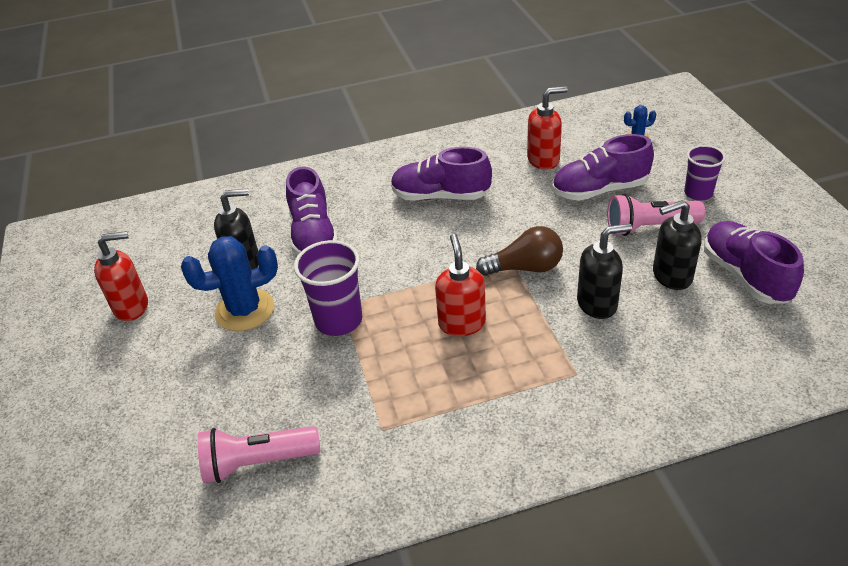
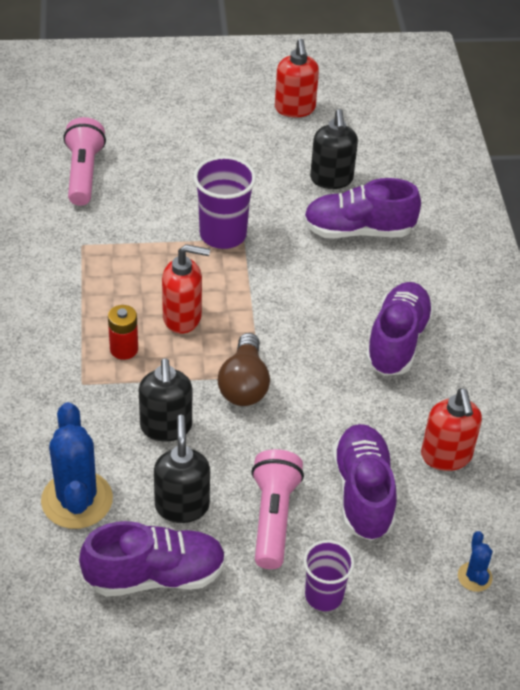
camera: 95 degrees right, 5 degrees up
blue cactus [181,236,278,331] -> blue cactus moved to [41,402,113,529]
none -> red battery [108,305,138,360]

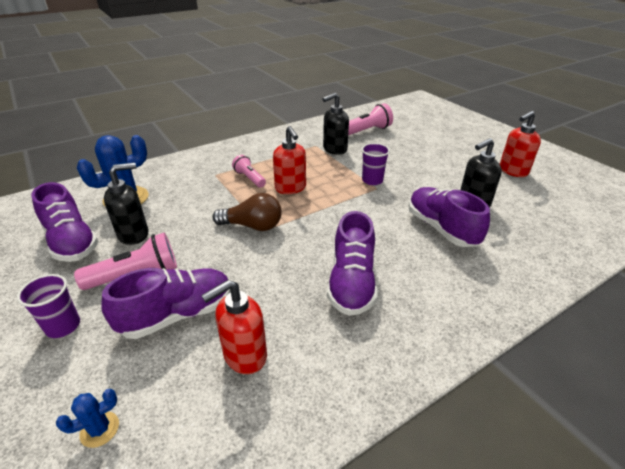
camera: 65 degrees right, 10 degrees down
red battery [108,305,138,360] -> pink flashlight [232,155,266,188]
black soap dispenser [139,358,192,442] -> black soap dispenser moved to [323,93,349,155]
purple cup [193,156,256,249] -> purple cup [362,143,390,185], size x0.65
brown light bulb [218,333,270,406] -> brown light bulb turned 150 degrees counterclockwise [212,193,282,231]
purple shoe [365,282,434,376] -> purple shoe turned 105 degrees clockwise [327,211,378,316]

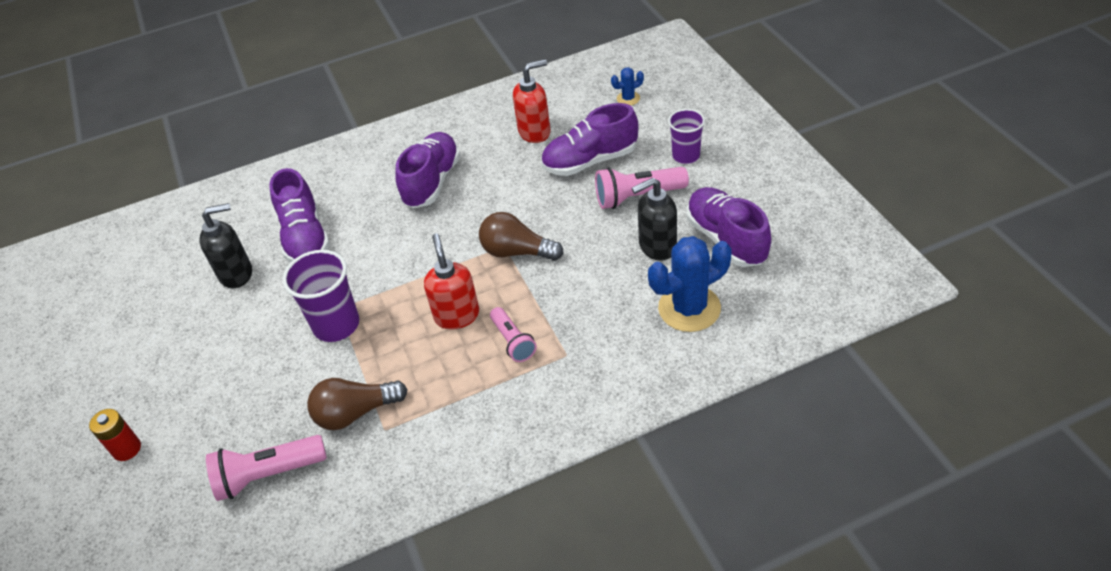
camera: 165 degrees left, 10 degrees up
black soap dispenser [323,93,349,155] -> brown light bulb [307,378,408,430]
purple cup [362,143,390,185] -> purple cup [282,250,359,342], size x1.53
red soap dispenser [500,111,541,177] -> none
none -> red battery [89,409,141,461]

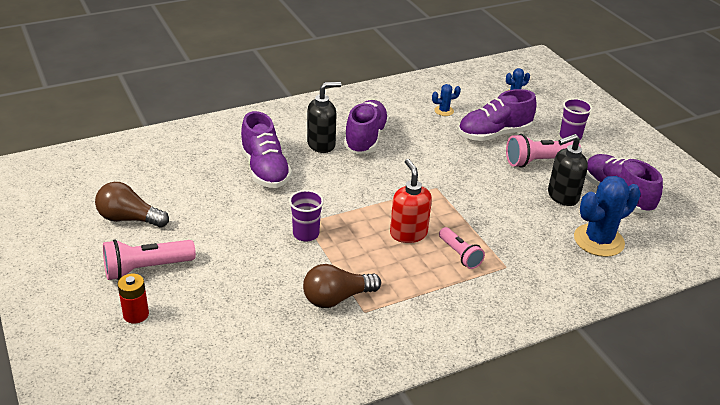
camera: 10 degrees left, 10 degrees down
black soap dispenser [199,203,252,288] -> black soap dispenser moved to [307,82,341,153]
pink flashlight [206,435,327,501] -> pink flashlight moved to [103,239,196,280]
purple cup [282,250,359,342] -> purple cup [289,190,324,241], size x0.65
brown light bulb [479,212,564,261] -> brown light bulb moved to [95,182,169,228]
red soap dispenser [513,59,550,143] -> blue cactus [432,84,461,116]

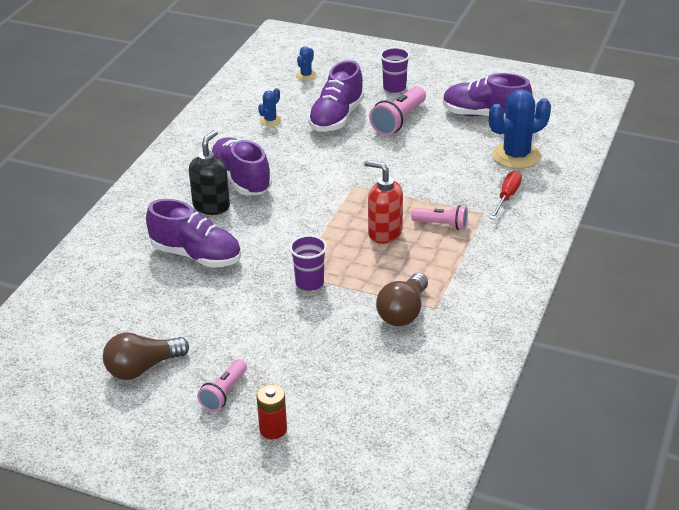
camera: 40 degrees left, 0 degrees up
pink flashlight [103,239,196,280] -> pink flashlight [197,359,247,411], size x0.65
black soap dispenser [548,134,588,206] -> none
blue cactus [574,176,641,257] -> blue cactus turned 45 degrees clockwise [489,89,551,169]
none -> red screwdriver [490,171,522,220]

